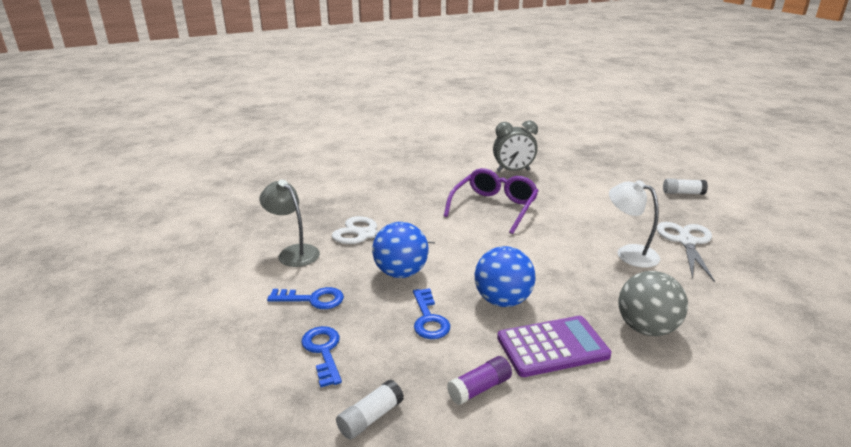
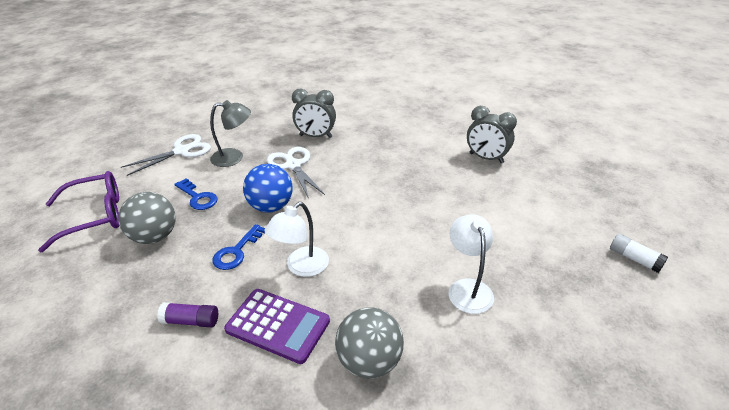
camera: 40 degrees right, 10 degrees up
grey lamp [260,180,320,267] -> grey lamp turned 90 degrees clockwise [210,100,251,167]
blue key [301,326,342,387] -> grey ball [118,192,176,244]
white glue stick [336,379,404,440] -> none
purple glasses [444,168,539,234] -> purple glasses moved to [38,171,119,252]
blue ball [475,246,536,307] -> white lamp [265,202,329,277]
white scissors [657,222,715,282] -> white scissors moved to [121,134,211,176]
none -> grey clock [292,89,336,138]

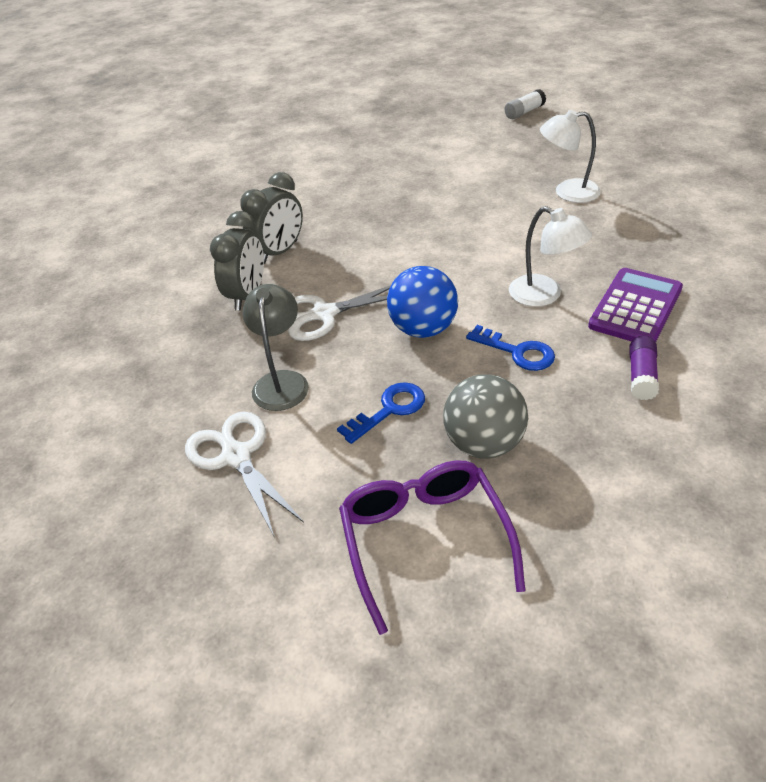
camera: 80 degrees left, 5 degrees up
grey ball [335,307,404,379] -> none
grey clock [467,106,517,163] -> grey clock moved to [240,172,303,264]

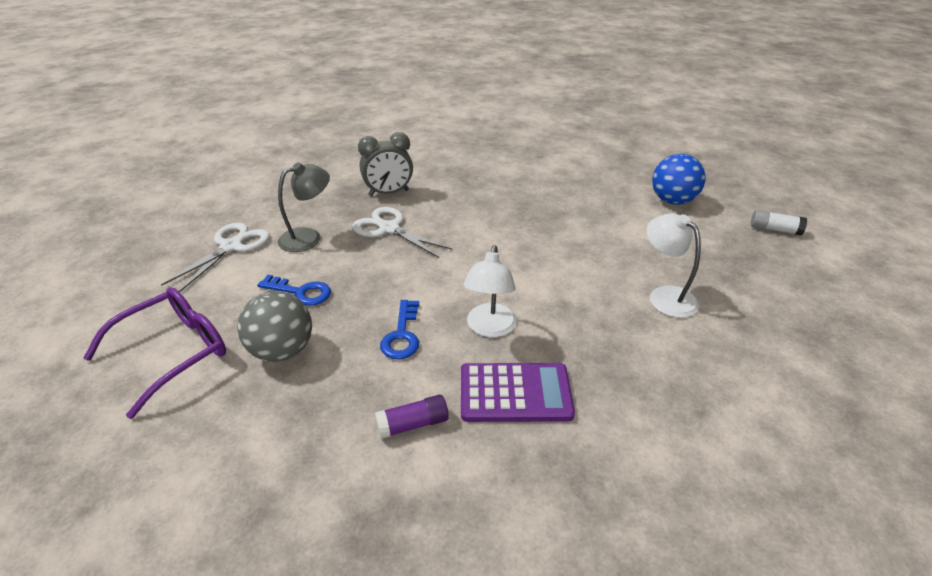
camera: 55 degrees right, 5 degrees down
grey clock [240,172,303,264] -> none
blue ball [387,266,458,338] -> blue ball moved to [652,154,705,205]

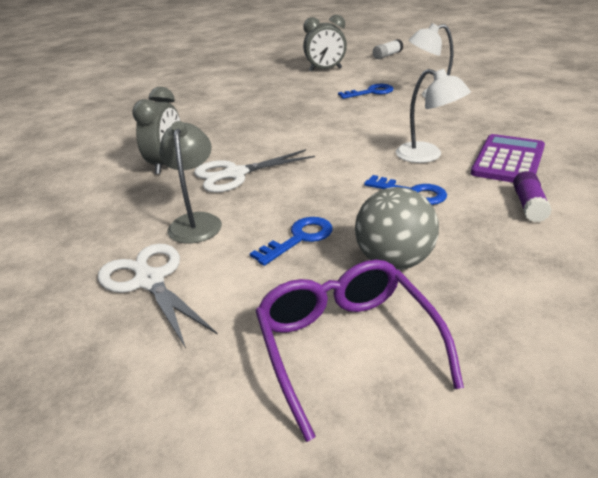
camera: 60 degrees left, 5 degrees down
blue ball [652,154,705,205] -> grey clock [303,15,347,72]
none -> blue key [338,84,394,99]

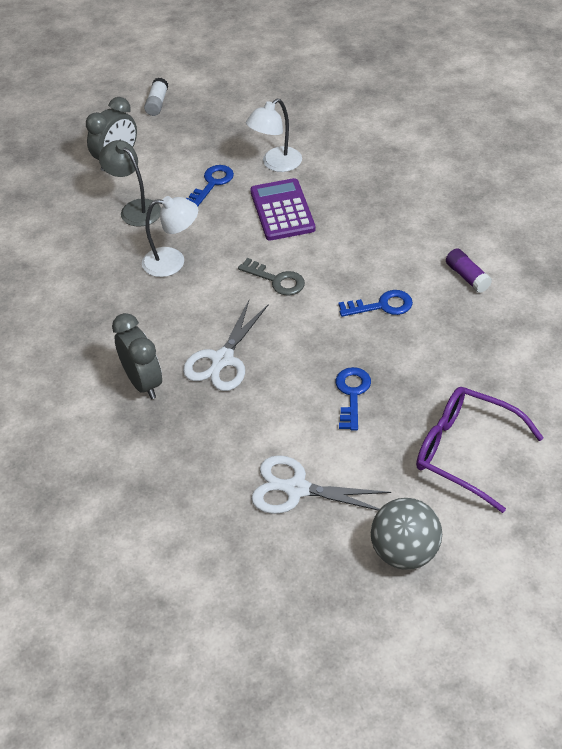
camera: 40 degrees left, 15 degrees up
grey lamp [159,121,222,244] -> grey lamp moved to [99,140,161,227]
grey ball [355,187,439,270] -> grey ball moved to [371,498,442,570]
white lamp [396,69,471,163] -> white lamp moved to [142,196,198,277]
purple calculator [471,134,545,183] -> purple calculator moved to [250,178,315,241]
none -> grey key [238,258,305,296]

